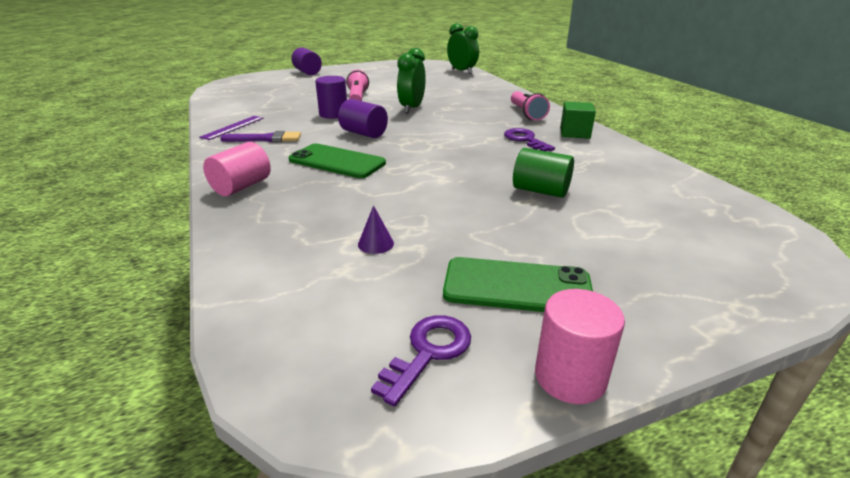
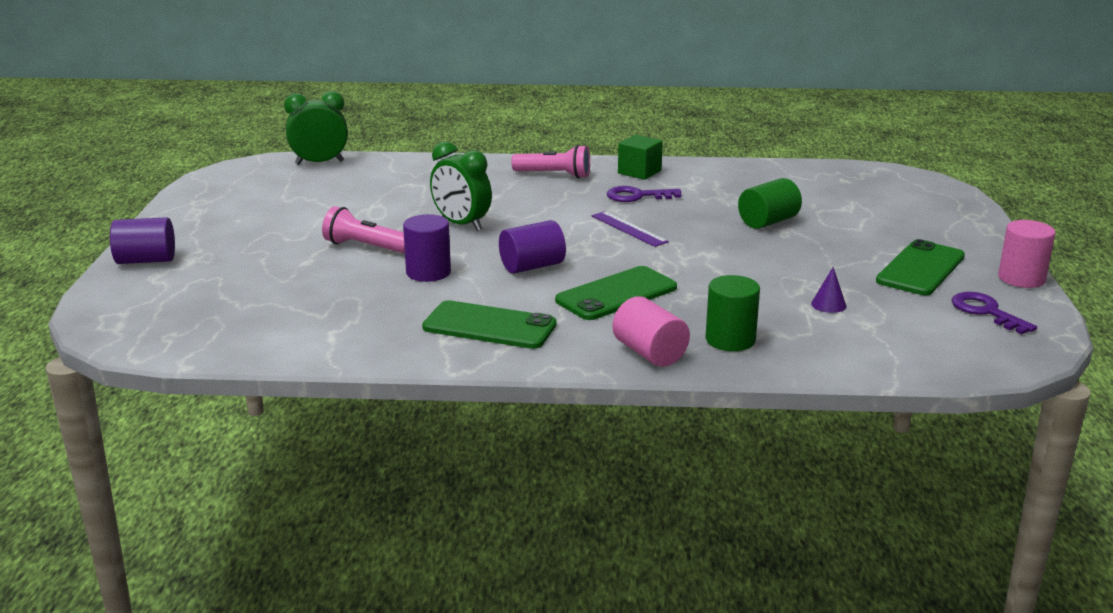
camera: 65 degrees left, 5 degrees down
purple ruler [199,116,264,140] -> purple ruler moved to [592,211,669,247]
purple brush [220,131,301,142] -> green phone [422,300,557,349]
none -> green cylinder [705,275,760,351]

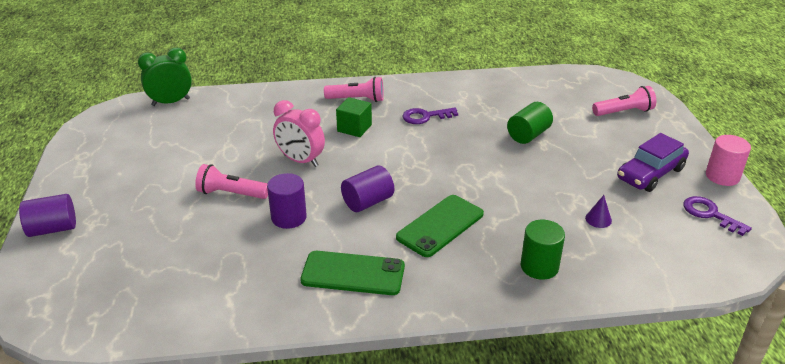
camera: 10 degrees left, 10 degrees up
green clock [430,141,492,231] -> pink clock [273,100,325,167]
purple ruler [592,211,669,247] -> none
pink cylinder [613,296,690,367] -> none
green cube [618,135,663,180] -> green cube moved to [336,97,372,137]
green phone [876,239,965,295] -> purple car [617,133,689,192]
none -> pink flashlight [592,86,656,116]

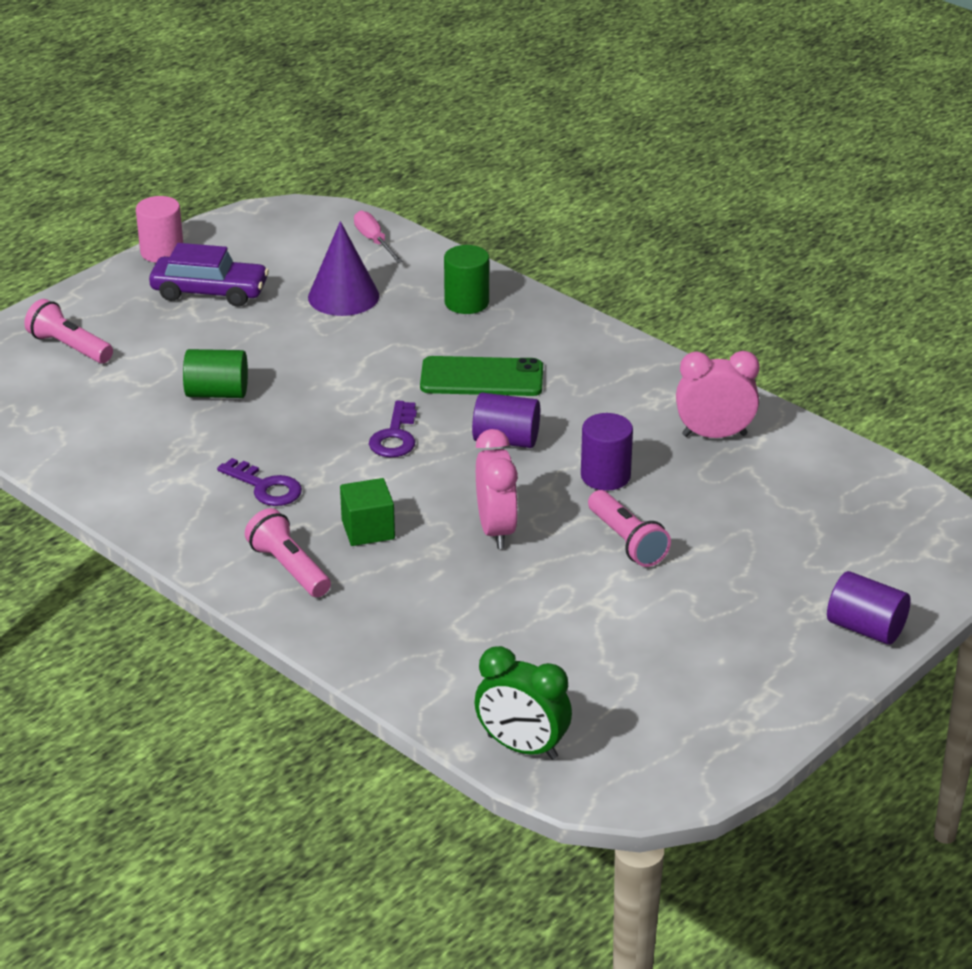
camera: 130 degrees left, 0 degrees up
green phone [300,251,405,295] -> none
purple cone [585,195,612,228] -> purple cone [308,221,379,316], size x2.18
purple key [683,196,752,236] -> purple key moved to [369,401,417,457]
none -> pink screwdriver [354,210,403,263]
none -> pink clock [676,351,760,438]

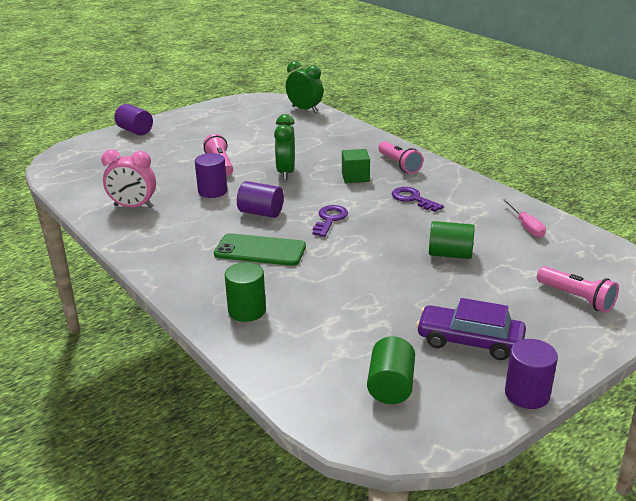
camera: 170 degrees left, 5 degrees down
pink cylinder [136,196,183,263] -> purple cylinder [505,339,558,409]
purple cone [308,221,379,316] -> none
pink screwdriver [354,210,403,263] -> pink screwdriver moved to [502,198,546,238]
pink clock [476,429,518,549] -> green clock [274,114,295,180]
none -> green cylinder [367,336,415,404]

